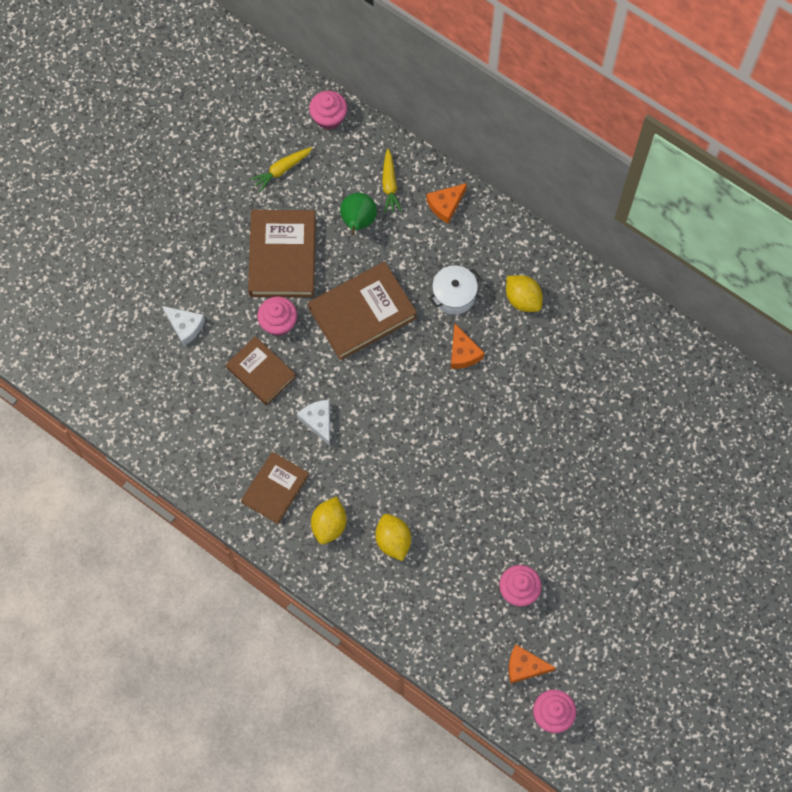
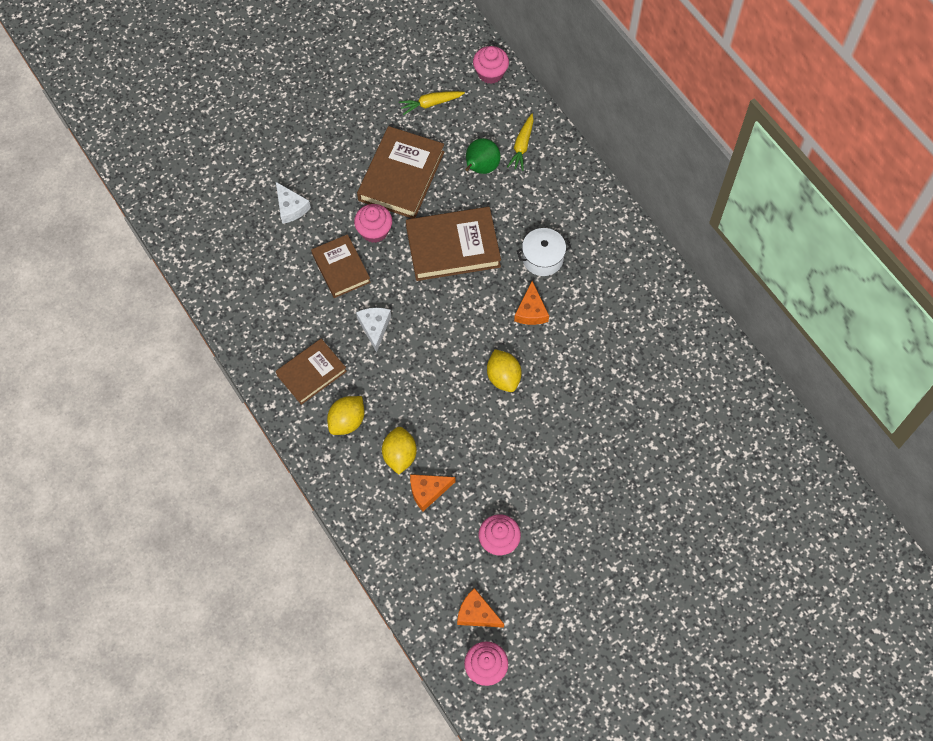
camera: 20 degrees right, 5 degrees down
orange cheese [426,183,467,224] -> orange cheese moved to [410,474,455,511]
yellow lemon [506,275,543,312] -> yellow lemon moved to [487,349,522,392]

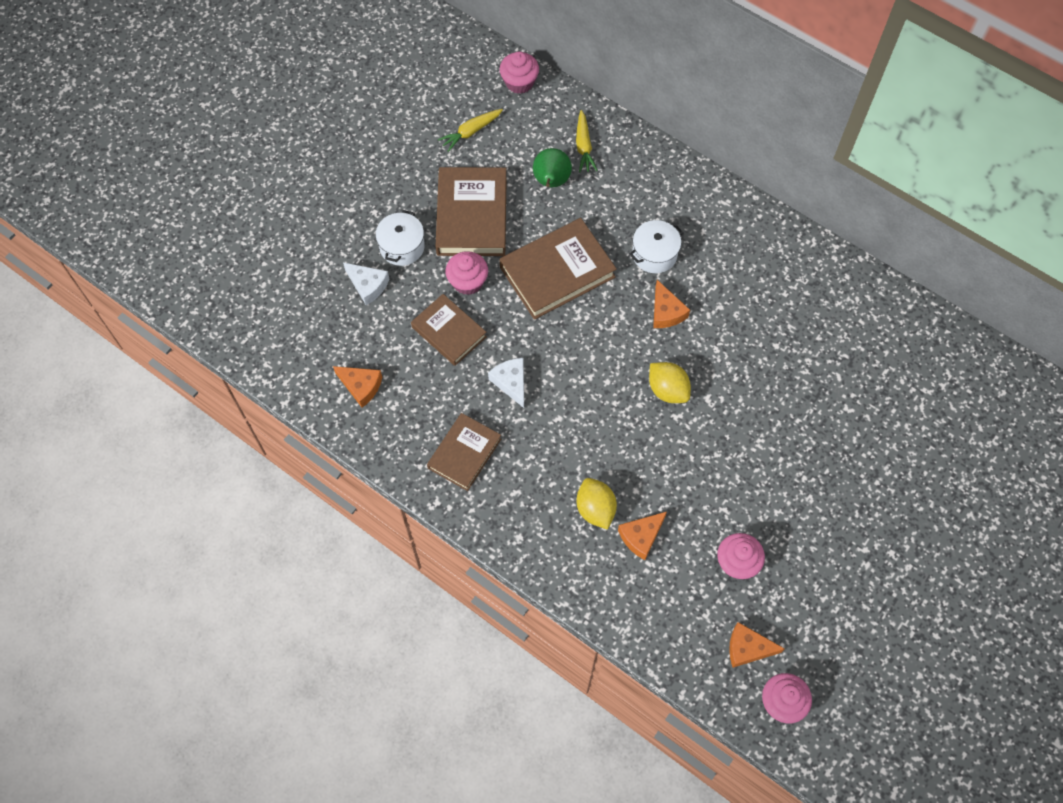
camera: 20 degrees left, 0 degrees up
yellow lemon [327,396,364,435] -> none
none -> orange cheese [333,366,382,408]
none -> white pot [375,210,425,266]

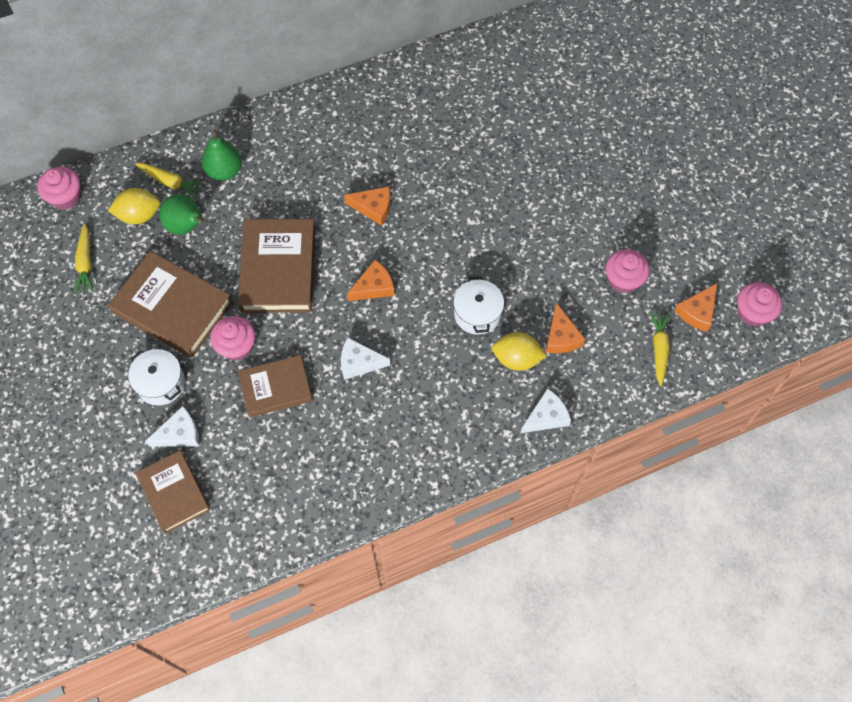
camera: 60 degrees left, 0 degrees up
orange cheese [333,366,382,408] -> orange cheese moved to [347,260,395,301]
brown book [427,413,501,491] -> brown book moved to [136,450,210,534]
white pot [630,220,683,273] -> white pot moved to [453,276,504,335]
yellow lemon [649,362,691,403] -> yellow lemon moved to [108,188,160,224]
none -> green pear [202,130,242,181]
none -> white cheese [521,388,571,433]
none -> yellow carrot [649,311,670,386]

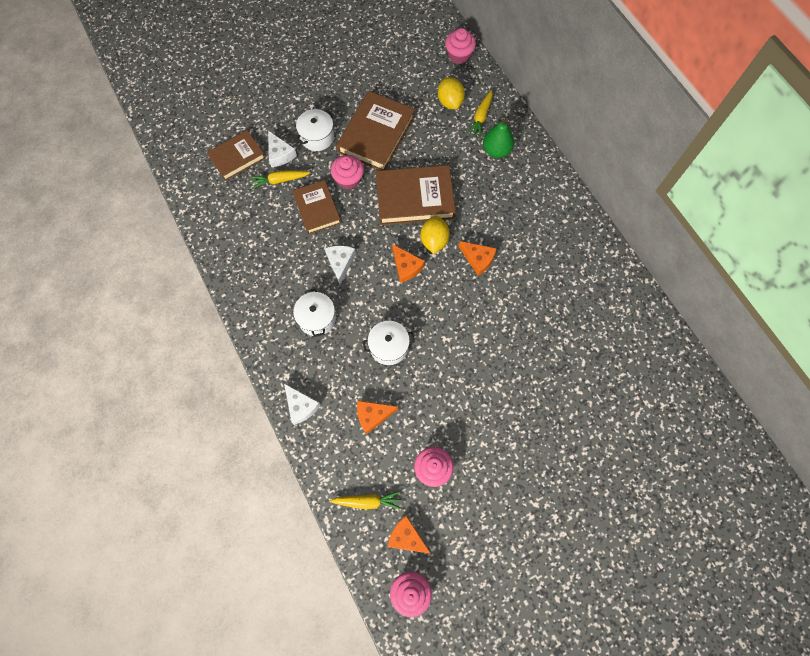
camera: 85 degrees right, 5 degrees up
yellow carrot [74,224,94,294] -> yellow carrot moved to [250,170,310,189]
green pear [159,194,205,235] -> none
orange cheese [344,186,390,226] -> orange cheese turned 60 degrees counterclockwise [459,241,497,276]
yellow lemon [492,332,547,371] -> yellow lemon moved to [421,216,450,254]
none -> white pot [293,289,336,337]

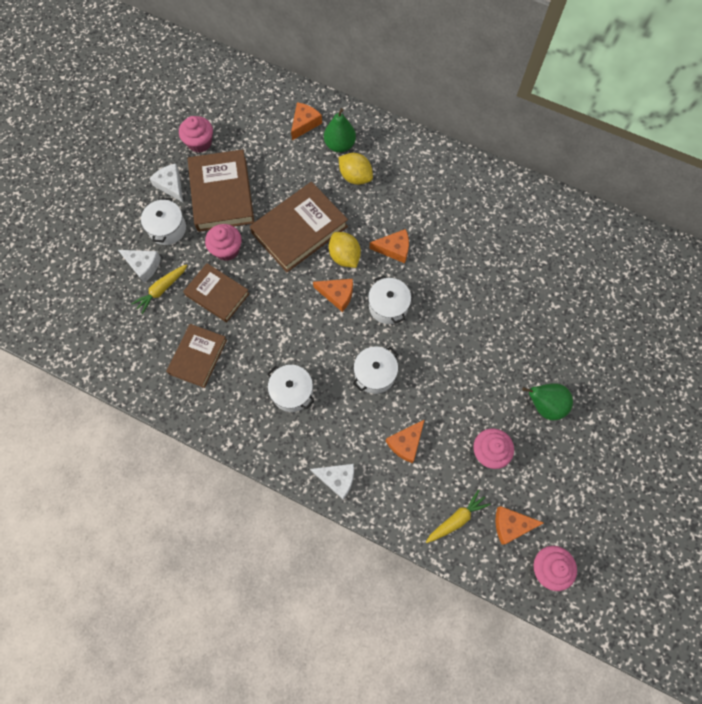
camera: 35 degrees left, 0 degrees up
brown book [207,130,265,181] -> brown book moved to [166,324,227,388]
white cheese [325,246,356,285] -> white cheese moved to [149,164,183,202]
yellow lemon [438,77,465,109] -> yellow lemon moved to [339,153,373,185]
pink cupcake [445,28,476,64] -> pink cupcake moved to [179,116,213,153]
yellow carrot [467,90,493,138] -> orange cheese [291,102,322,140]
none -> white pot [368,275,411,324]
none -> green pear [522,383,573,420]

